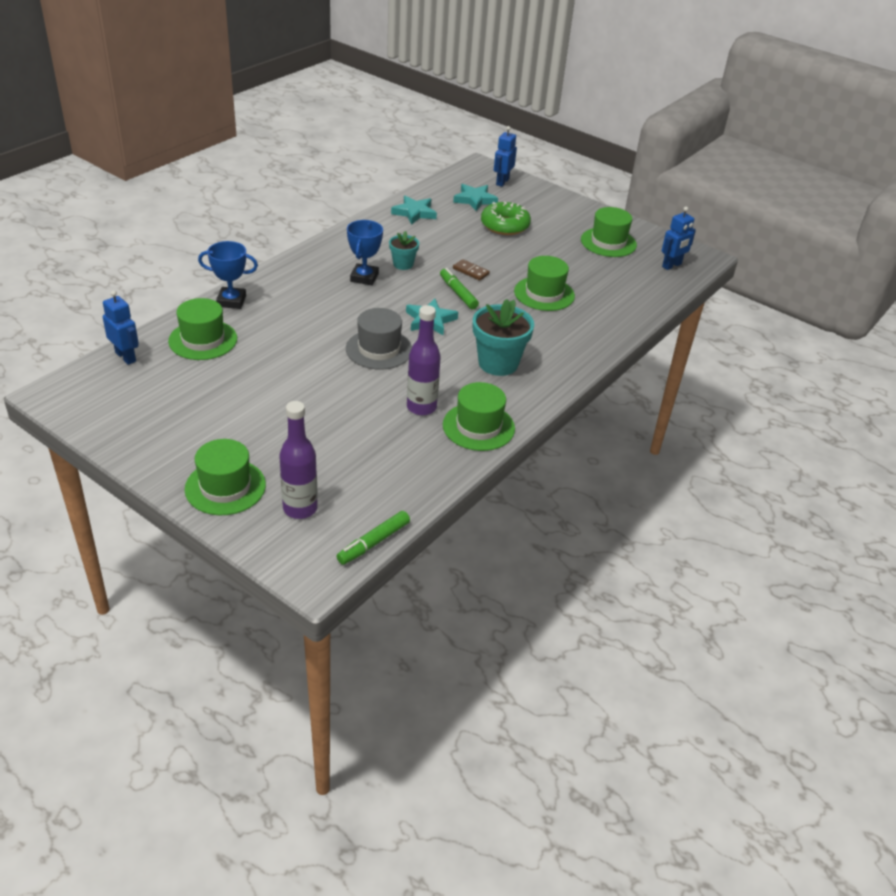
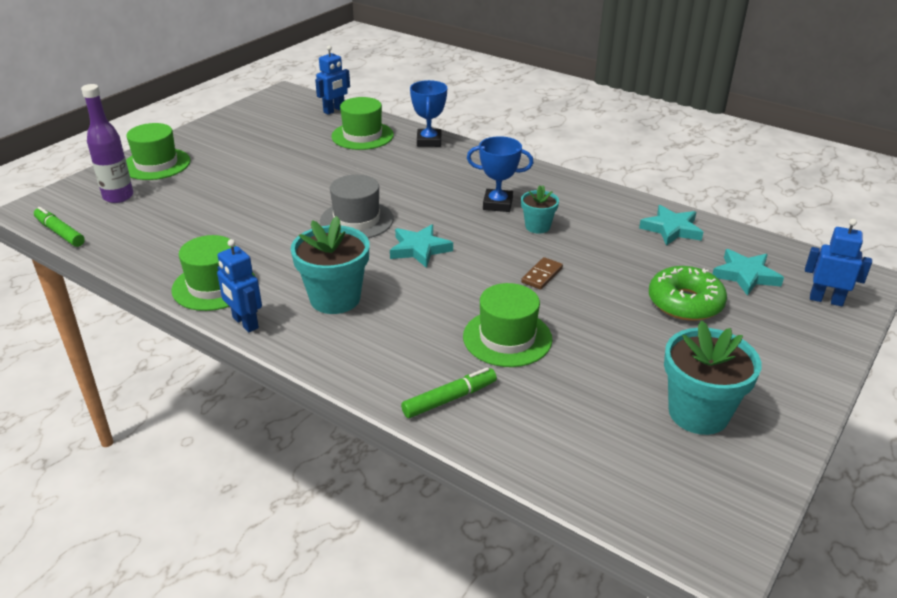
camera: 90 degrees right, 5 degrees down
purple bottle [407,305,441,415] -> none
green marker [440,268,479,309] -> green marker moved to [401,367,497,418]
green hat [581,207,637,257] -> turquoise flower pot [664,320,762,435]
blue robot [662,207,696,270] -> blue robot moved to [217,239,262,332]

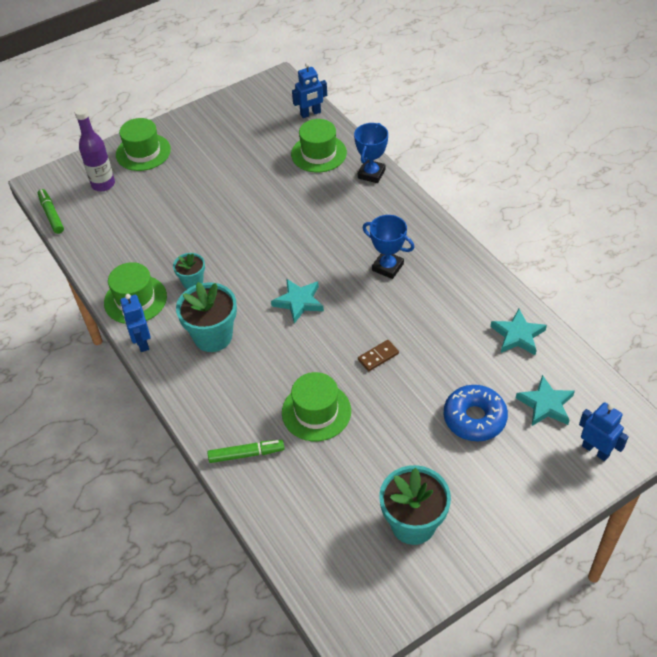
camera: 25 degrees right, 15 degrees up
grey hat [320,175,394,238] -> none
turquoise flower pot [521,185,559,234] -> turquoise flower pot moved to [173,253,205,289]
green donut [649,266,727,321] -> blue donut [443,385,508,441]

